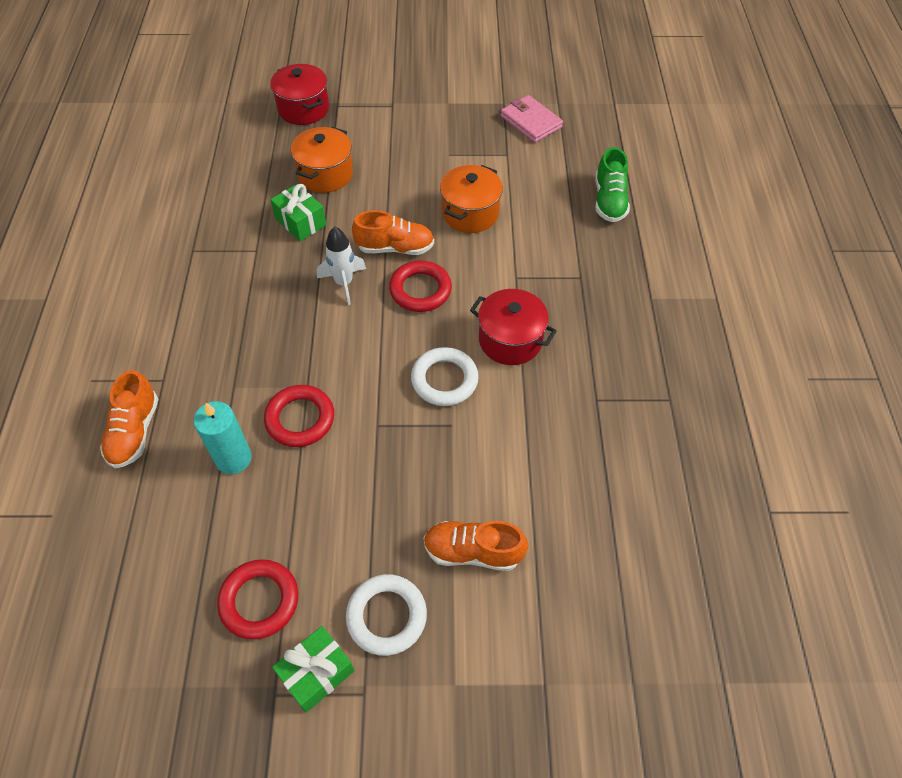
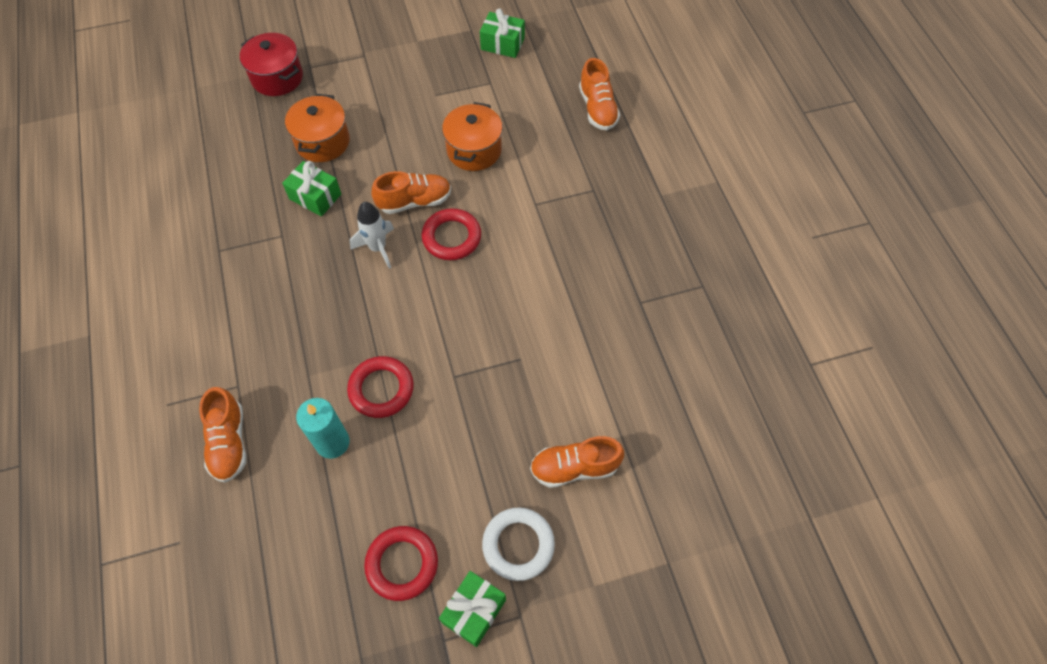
camera: 15 degrees left, 5 degrees up
white ring [411,347,479,406] -> none
red pot [470,289,557,365] -> none
pink wallet [501,95,563,143] -> green gift [480,8,525,58]
green shoe [595,147,630,222] -> orange shoe [579,58,620,130]

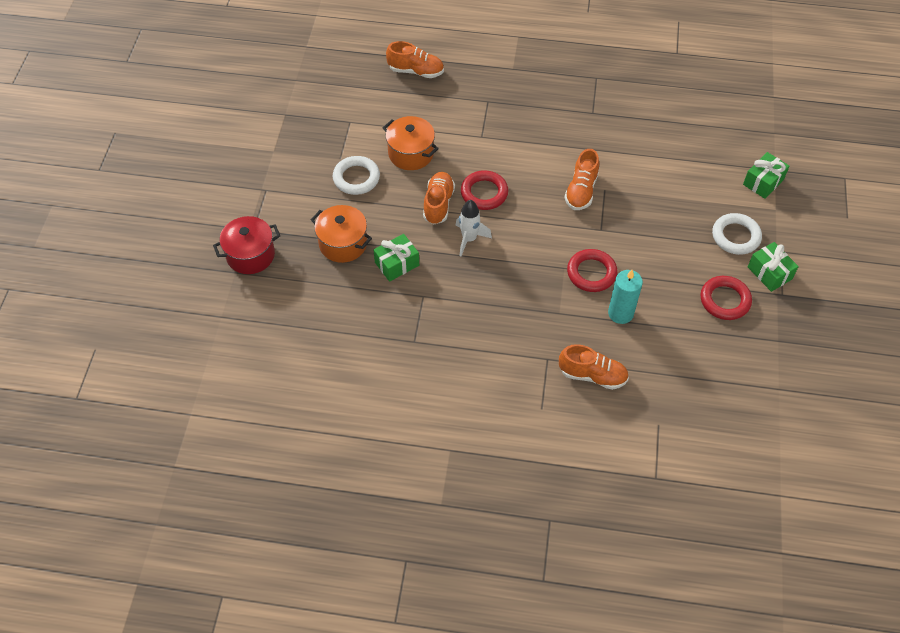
camera: 65 degrees left, 5 degrees down
green gift [480,8,525,58] -> green gift moved to [743,152,789,199]
orange shoe [530,436,624,488] -> orange shoe moved to [564,149,599,210]
none -> white ring [333,156,380,195]

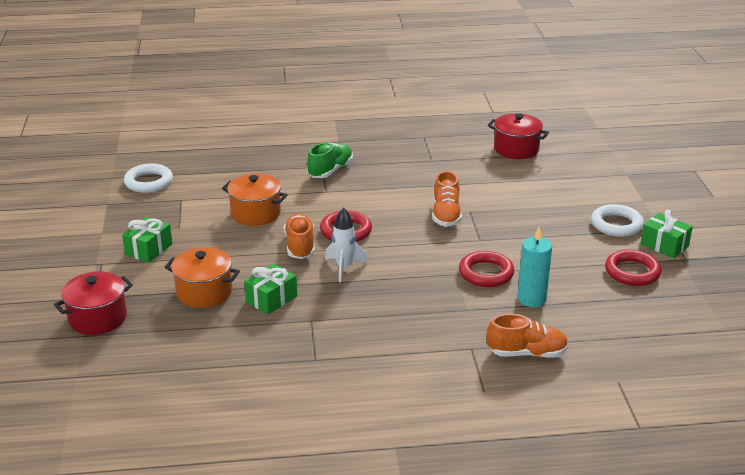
camera: 15 degrees left, 25 degrees down
white ring [333,156,380,195] -> white ring moved to [124,164,173,193]
orange shoe [386,41,444,78] -> none
green gift [743,152,789,199] -> green gift moved to [122,217,172,263]
none -> green shoe [307,143,353,178]
none -> red pot [487,113,549,159]

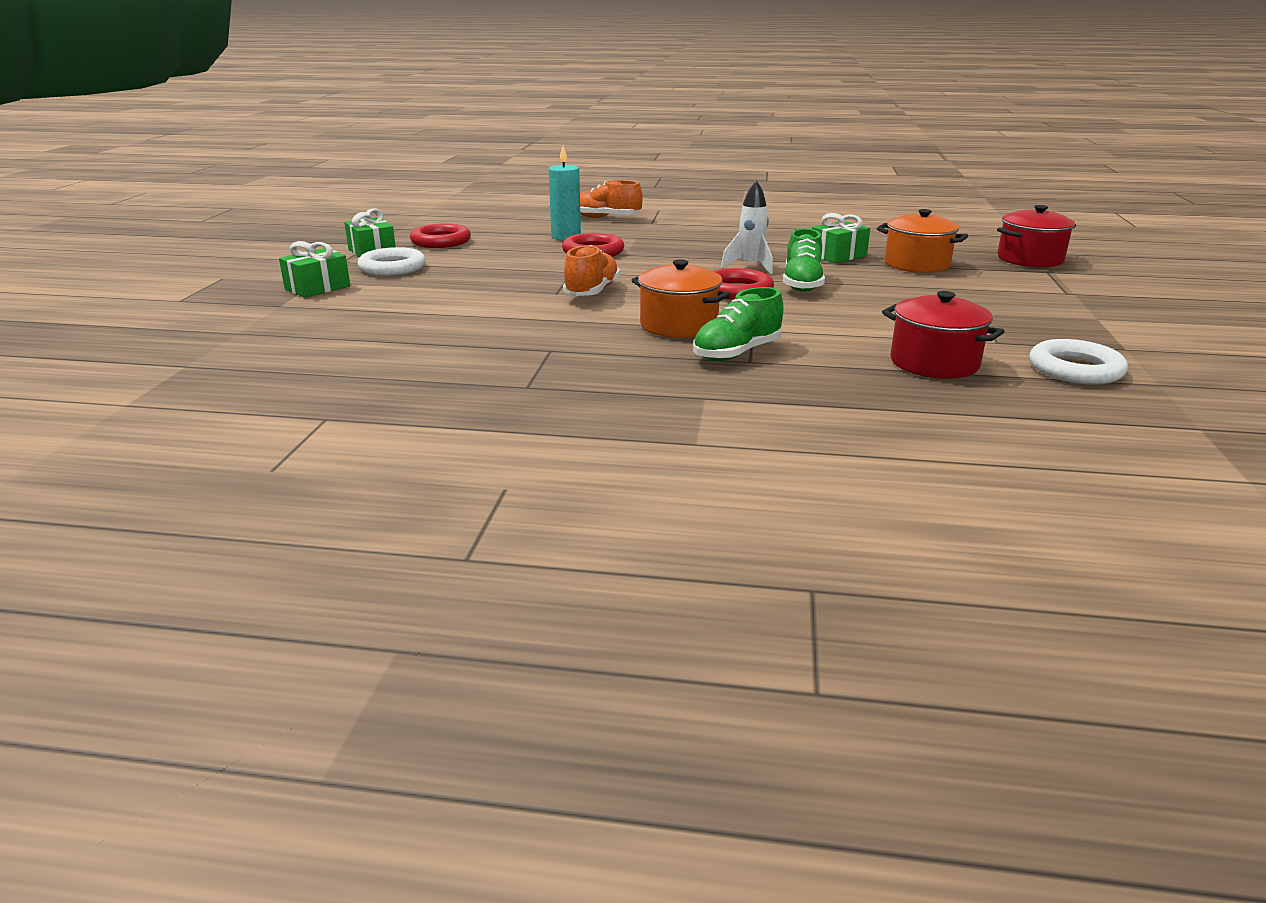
camera: 165 degrees left, 5 degrees down
green gift [122,217,172,263] -> green gift moved to [279,241,350,298]
orange pot [222,173,288,226] -> orange pot moved to [632,259,731,338]
orange shoe [284,213,315,259] -> green shoe [783,229,825,292]
red pot [487,113,549,159] -> red pot moved to [882,291,1005,379]

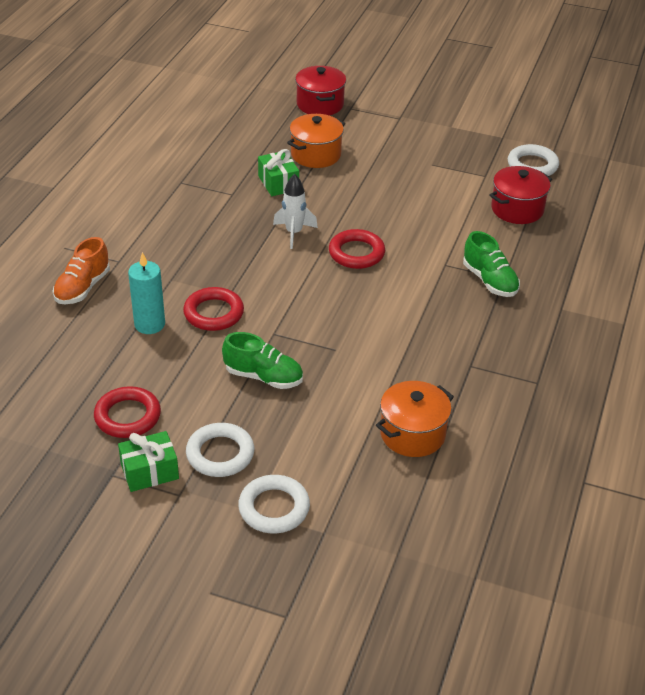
camera: 80 degrees left, 15 degrees up
green gift [279,241,350,298] -> white ring [238,475,310,533]
orange shoe [563,245,620,296] -> none
orange pot [632,259,731,338] -> orange pot moved to [376,381,454,457]
green shoe [783,229,825,292] -> green shoe moved to [222,332,303,389]

